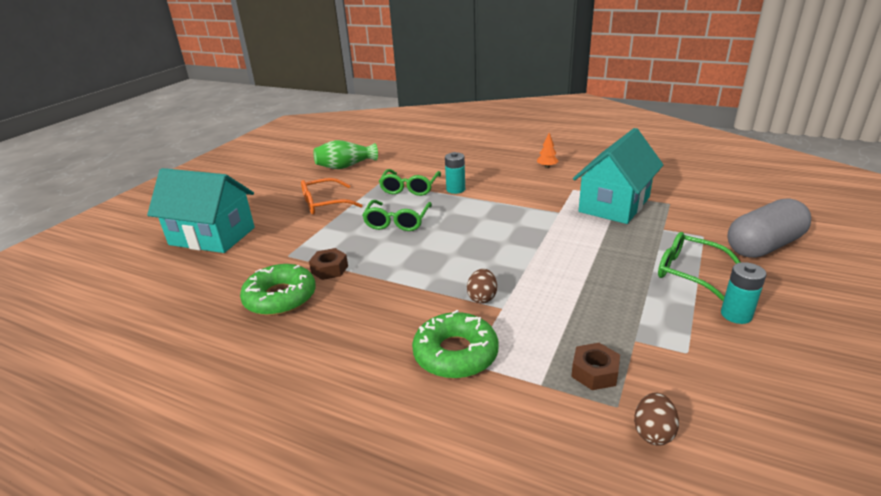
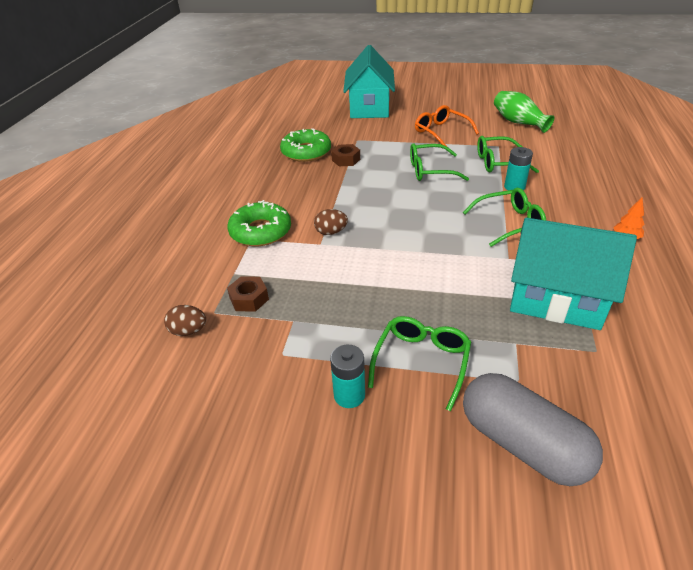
camera: 75 degrees right, 10 degrees up
none -> green glasses [463,188,546,247]

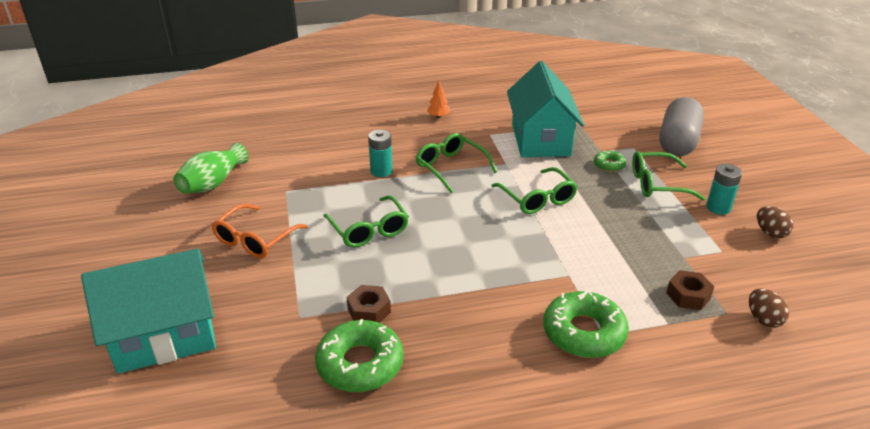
camera: 115 degrees left, 5 degrees down
brown egg [314,209,348,235] -> brown egg moved to [757,206,793,238]
green glasses [477,136,539,173] -> green glasses moved to [491,167,578,214]
none -> green donut [594,151,626,172]

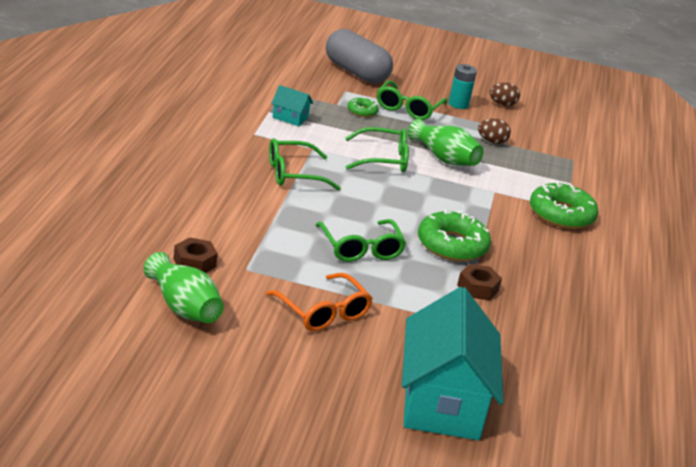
camera: 70 degrees left, 5 degrees down
green donut [315,319,403,392] -> green donut moved to [418,210,491,261]
green glasses [323,195,409,248] -> green glasses turned 75 degrees clockwise [316,219,406,262]
turquoise battery [368,130,393,177] -> none
orange tree [427,81,451,118] -> none
turquoise house [507,61,584,157] -> turquoise house [271,85,313,126], size x0.42
brown nut [666,270,714,310] -> brown nut moved to [174,237,218,273]
brown egg [749,288,789,328] -> brown egg moved to [478,118,511,144]
none -> green vase [408,119,484,166]

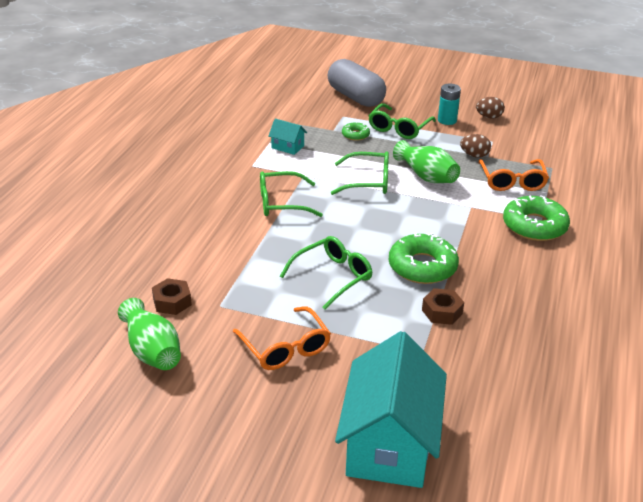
camera: 10 degrees right, 5 degrees up
green glasses [316,219,406,262] -> green glasses turned 120 degrees counterclockwise [280,236,372,310]
none -> orange glasses [478,159,549,191]

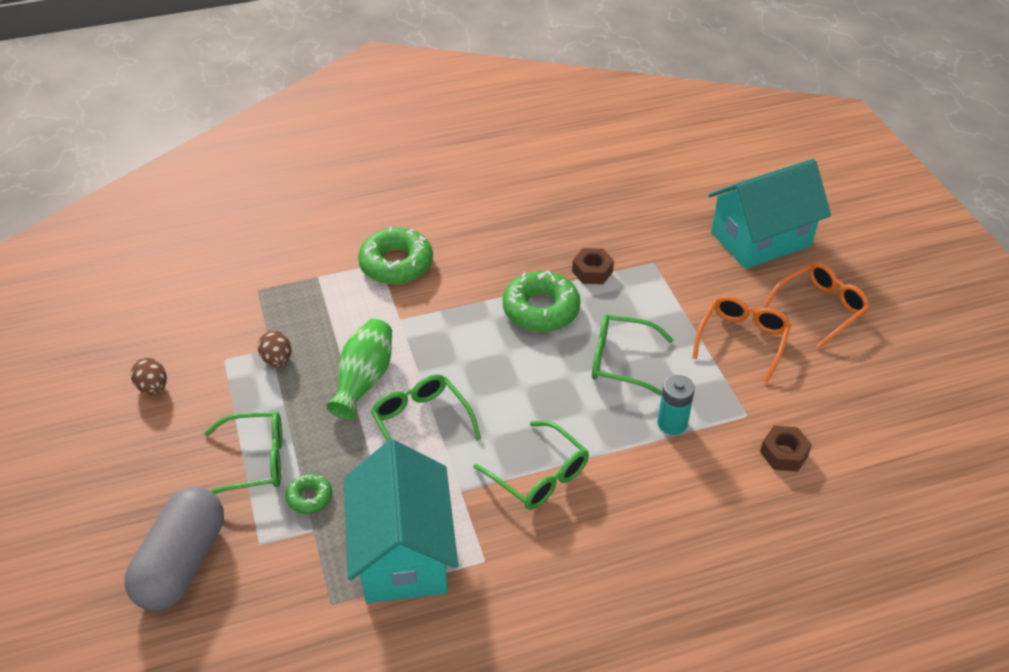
camera: 125 degrees left, 10 degrees up
green vase [118,298,181,370] -> none
turquoise house [268,119,307,155] -> turquoise house [344,440,458,603], size x2.38
turquoise battery [438,84,461,125] -> turquoise battery moved to [657,375,695,435]
orange glasses [478,159,549,191] -> orange glasses moved to [763,262,870,348]

